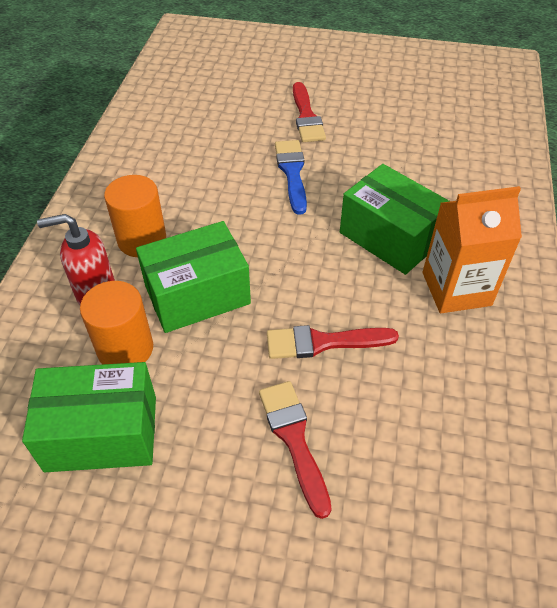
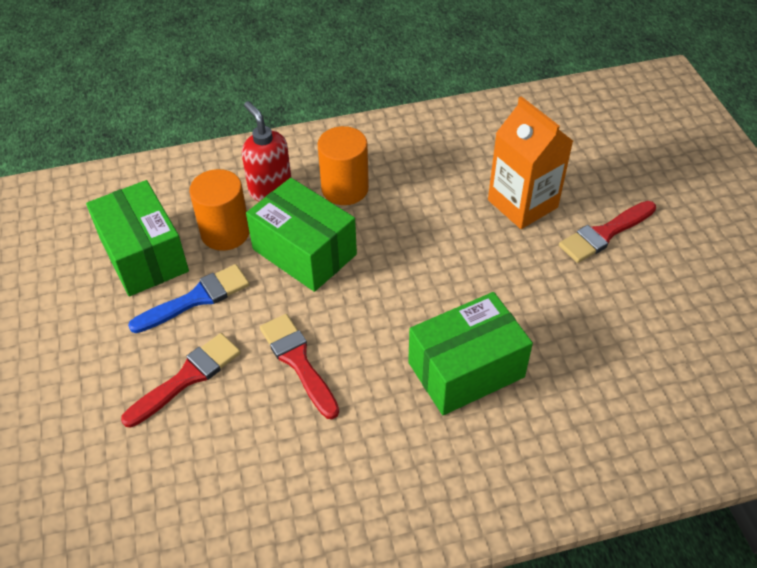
camera: 65 degrees right, 0 degrees up
blue brush [275,140,307,215] -> blue brush moved to [128,264,250,333]
green box [340,164,450,275] -> green box turned 45 degrees clockwise [408,292,533,415]
orange carton [423,186,522,313] -> orange carton moved to [488,96,573,229]

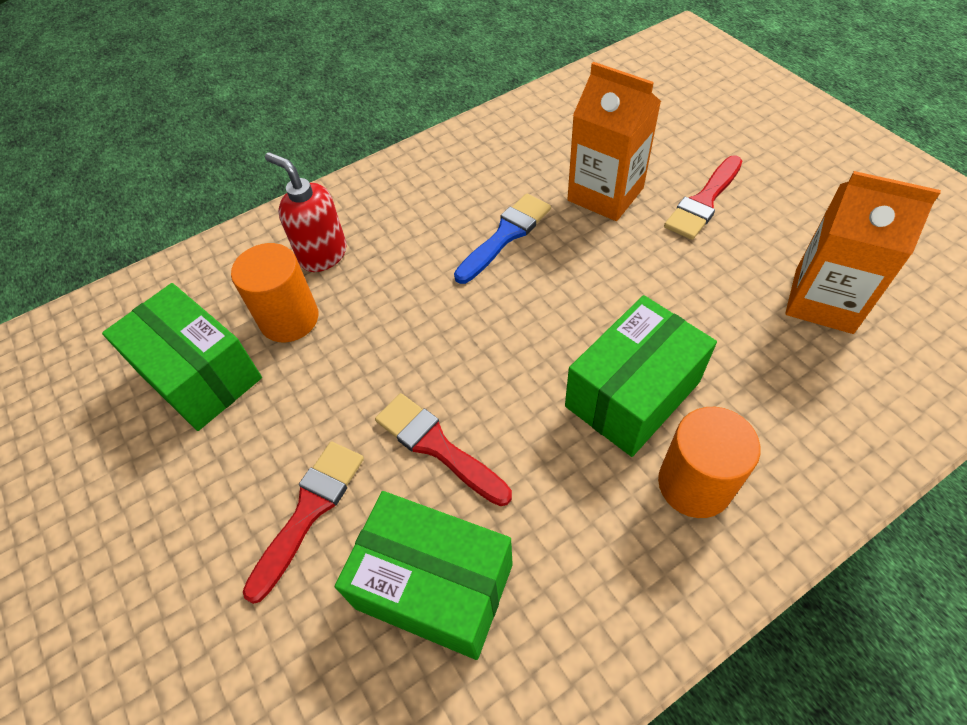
camera: 15 degrees left, 5 degrees up
blue brush [128,264,250,333] -> blue brush moved to [454,194,551,284]
green box [246,178,357,292] -> green box moved to [335,491,513,660]
orange cylinder [318,126,369,205] -> orange cylinder moved to [658,407,761,518]
none -> orange carton [785,171,941,334]

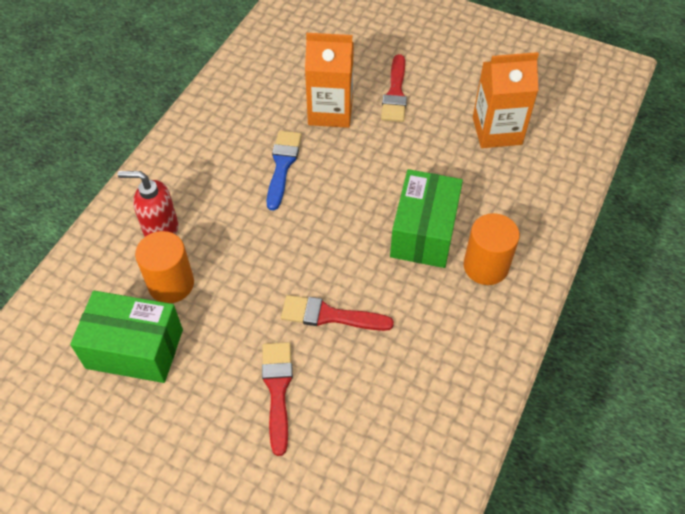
camera: 35 degrees left, 0 degrees up
green box [335,491,513,660] -> none

